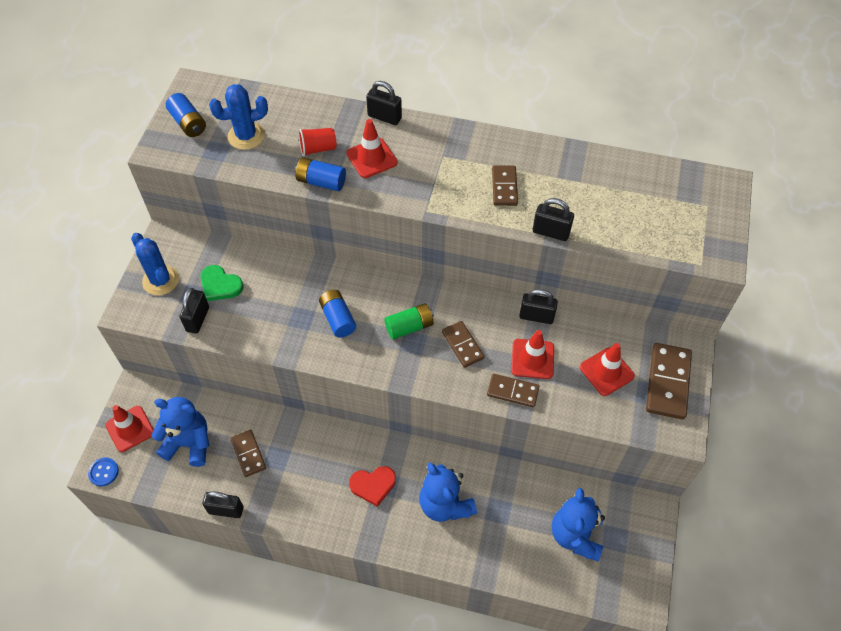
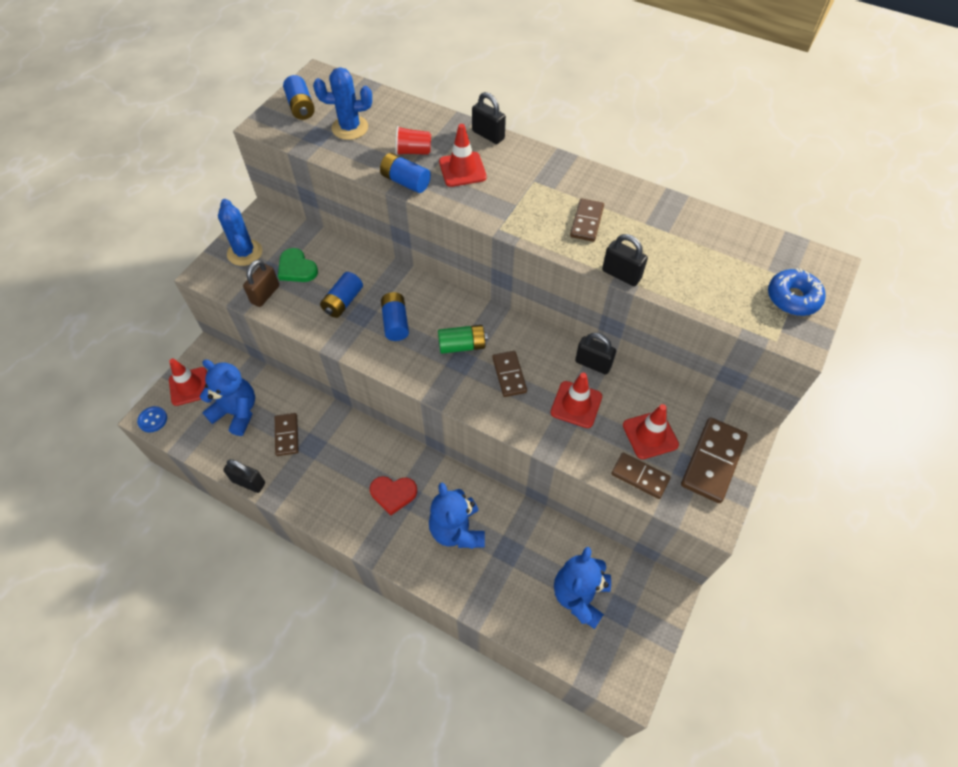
camera: 15 degrees right, 0 degrees up
black padlock [180,288,209,334] -> brown padlock [243,260,279,307]
brown domino [487,374,540,407] -> brown domino moved to [611,453,671,499]
none -> blue battery [320,272,363,318]
none -> blue donut [768,268,825,316]

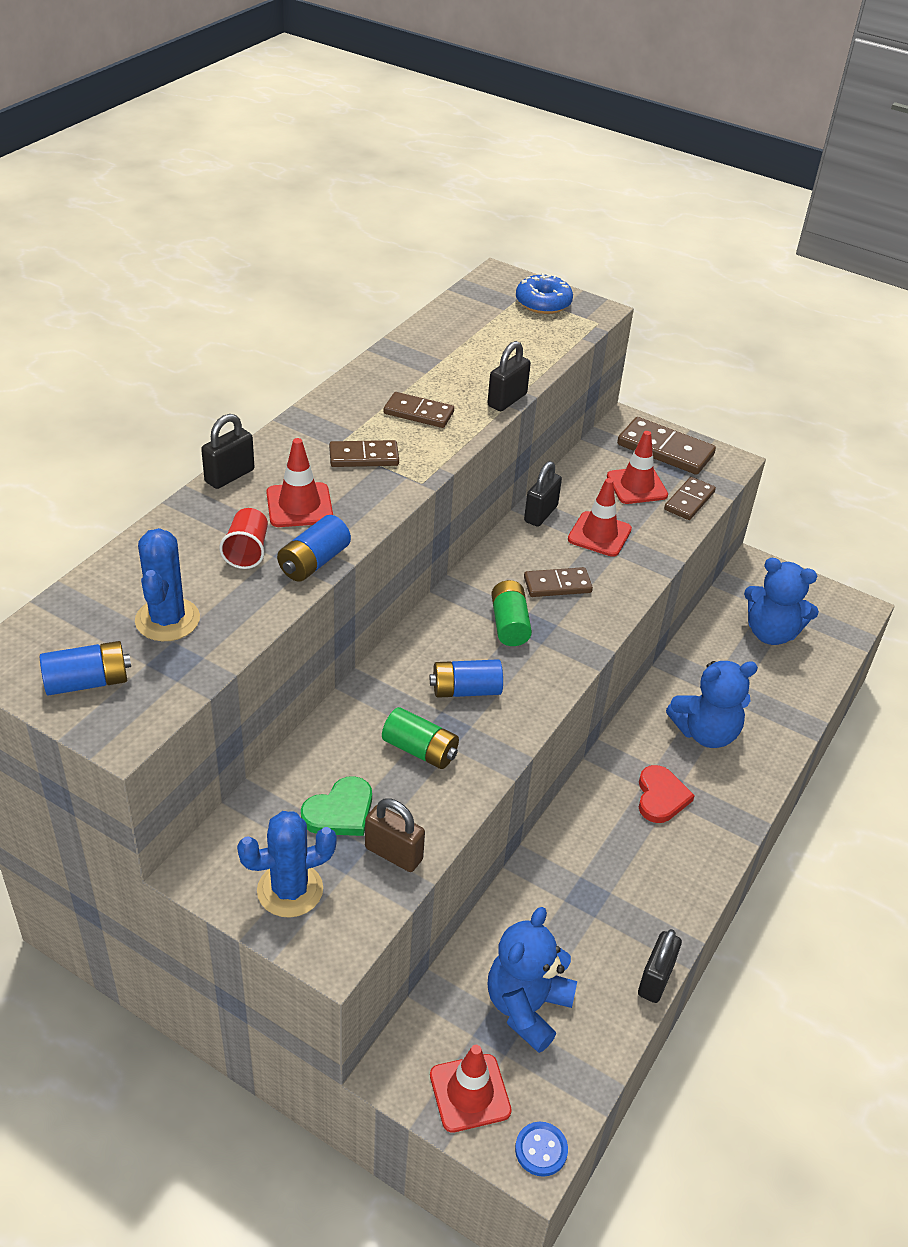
camera: 90 degrees left, 15 degrees down
brown domino [275,413,299,456] -> brown domino moved to [329,440,399,467]
blue battery [320,272,363,318] -> green battery [382,707,459,769]

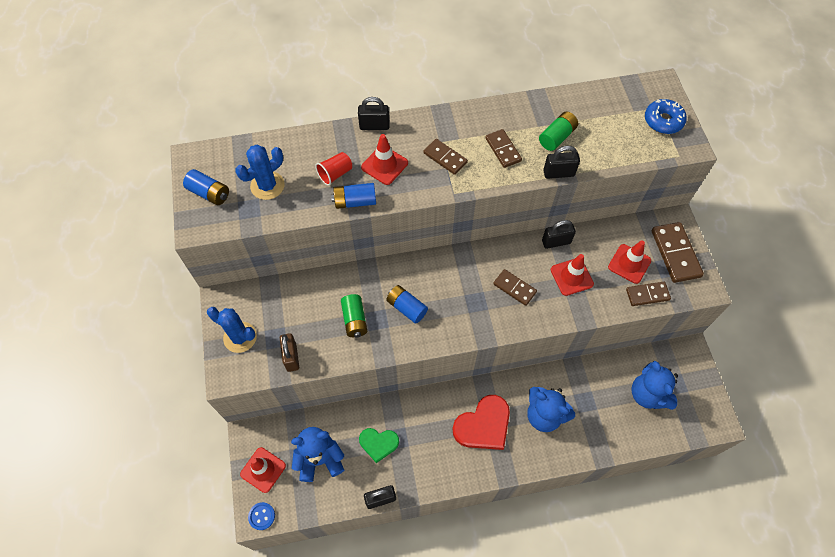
camera: 50 degrees right, 20 degrees up
green heart [301,776,372,836] -> green heart moved to [359,428,399,463]
green battery [491,580,532,646] -> green battery moved to [539,111,578,151]
red heart [639,765,695,823] -> red heart [452,395,510,450], size x1.59

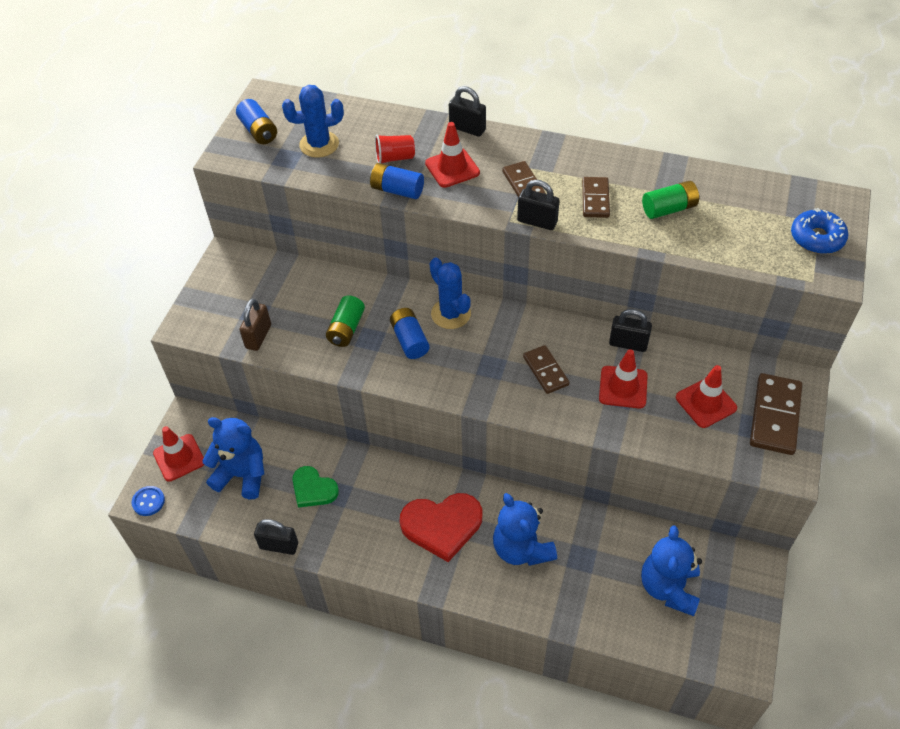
camera: 30 degrees right, 10 degrees down
blue cactus [207,307,257,353] -> blue cactus moved to [429,258,471,329]
black padlock [543,146,580,179] -> black padlock moved to [517,180,560,230]
brown domino [626,282,671,306] -> none

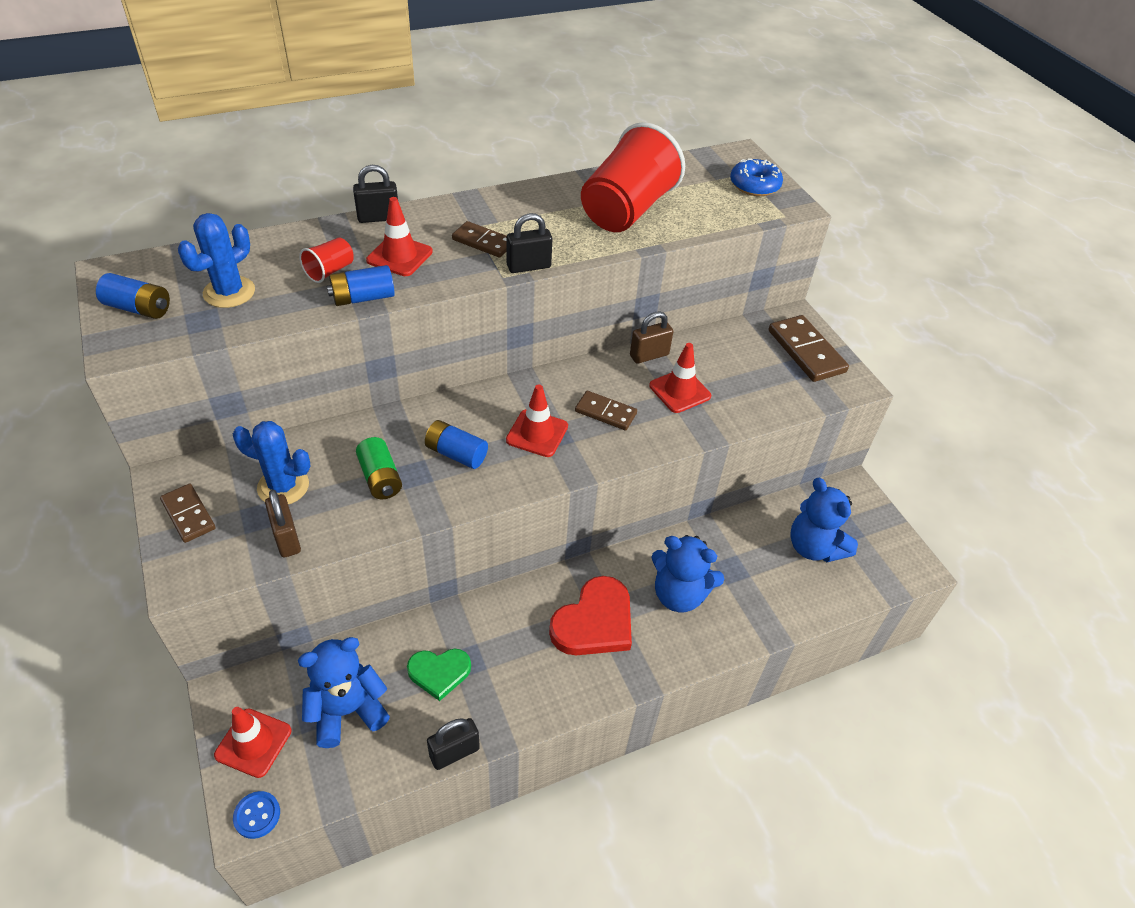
camera: 45 degrees left, 5 degrees down
blue cactus [429,258,471,329] -> blue cactus moved to [233,421,311,504]
brown domino [582,177,610,218] -> brown domino moved to [160,484,216,543]
black padlock [609,309,652,352] -> brown padlock [630,311,673,364]
green battery [642,181,699,219] -> red cup [581,122,685,232]
red traffic cone [676,365,737,428] -> red traffic cone moved to [506,384,568,457]

